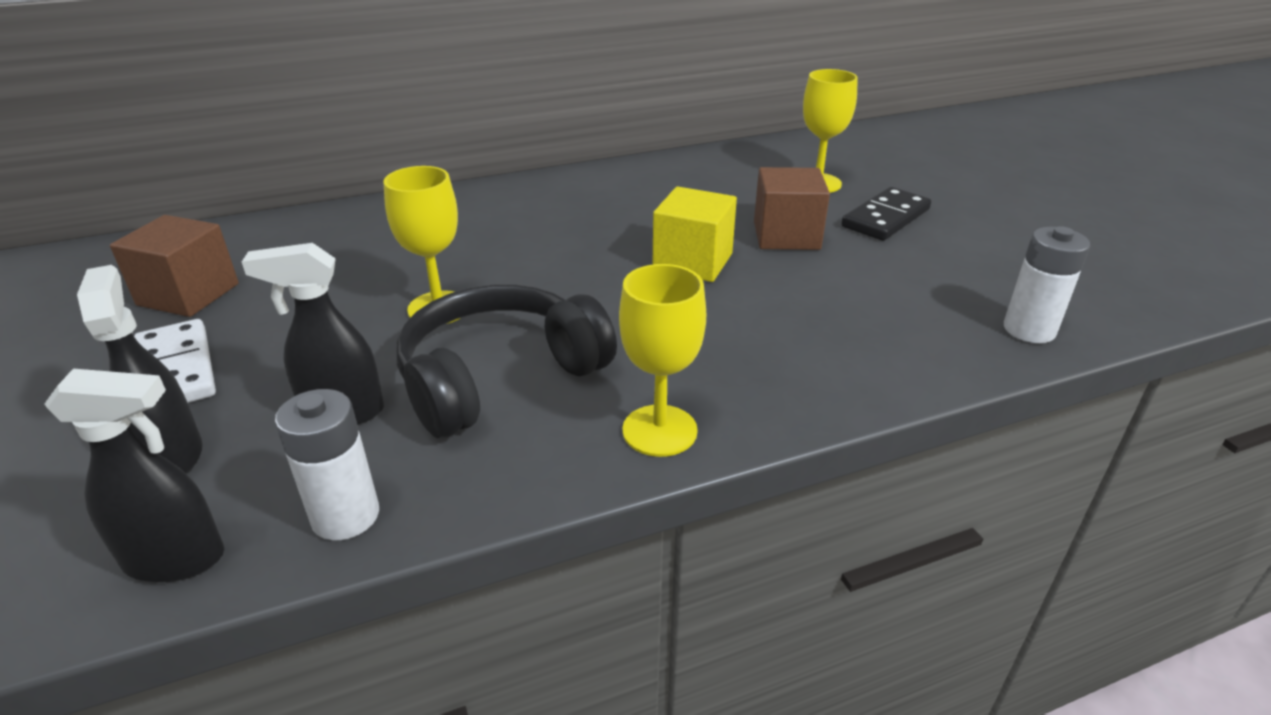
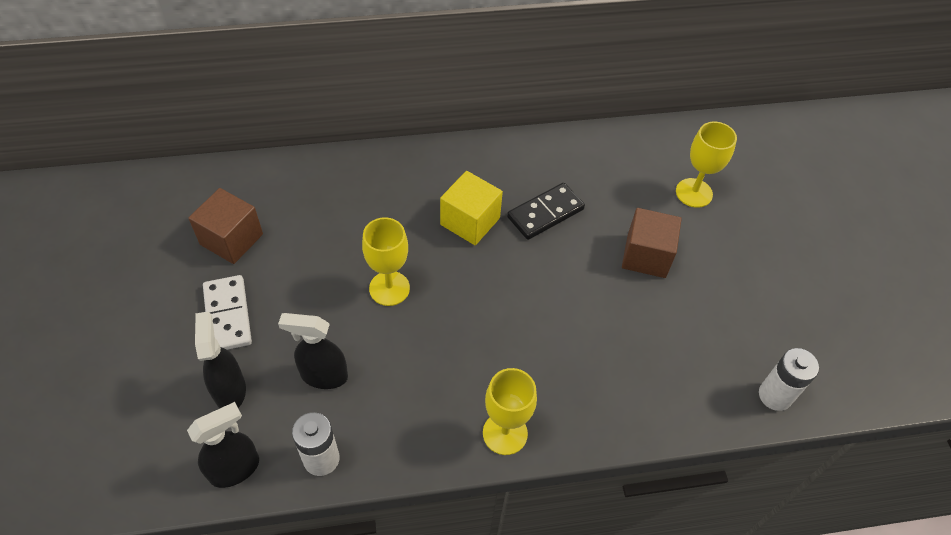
camera: 10 degrees right, 20 degrees up
black spray bottle [44,369,224,583] -> black spray bottle turned 45 degrees counterclockwise [187,402,259,488]
black headphones [396,285,617,438] -> none
yellow cube [652,186,737,282] -> yellow cube moved to [440,171,503,245]
black domino [841,187,931,241] -> black domino moved to [507,183,585,240]

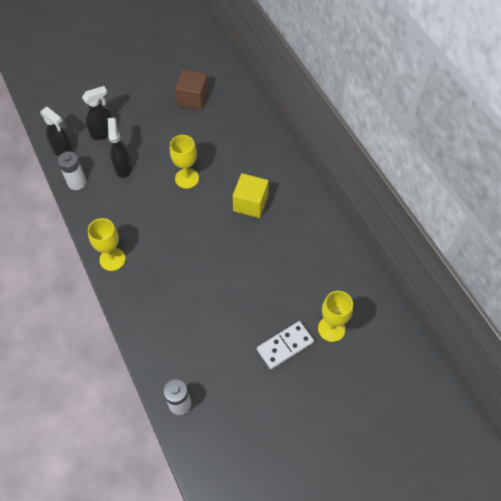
camera: 75 degrees right, 5 degrees up
white domino [203,275,252,350] -> white domino moved to [257,321,314,370]
black domino [507,183,585,240] -> none
brown cube [622,208,682,278] -> none

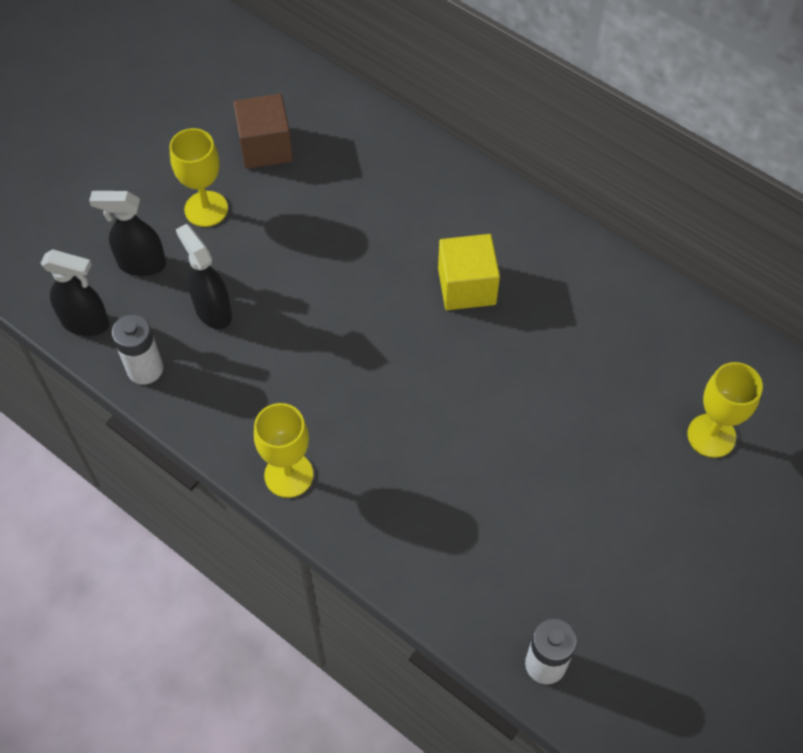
camera: 25 degrees left, 0 degrees up
black spray bottle [82,86,113,140] -> black spray bottle turned 120 degrees counterclockwise [89,191,166,276]
yellow goblet [170,135,199,189] -> yellow goblet moved to [169,128,228,227]
white domino [257,321,314,370] -> none

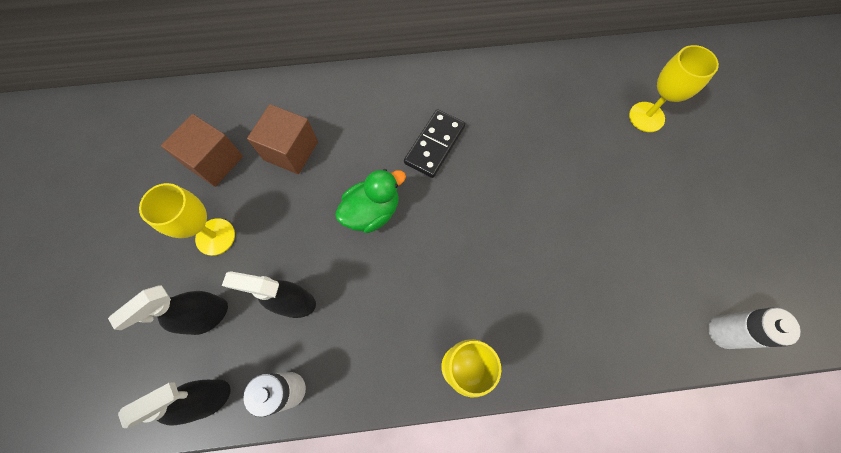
camera: 45 degrees left, 10 degrees up
yellow cube [438,234,500,310] -> black domino [404,109,465,178]
none -> brown cube [247,104,318,174]
none -> green duck [335,169,406,233]

